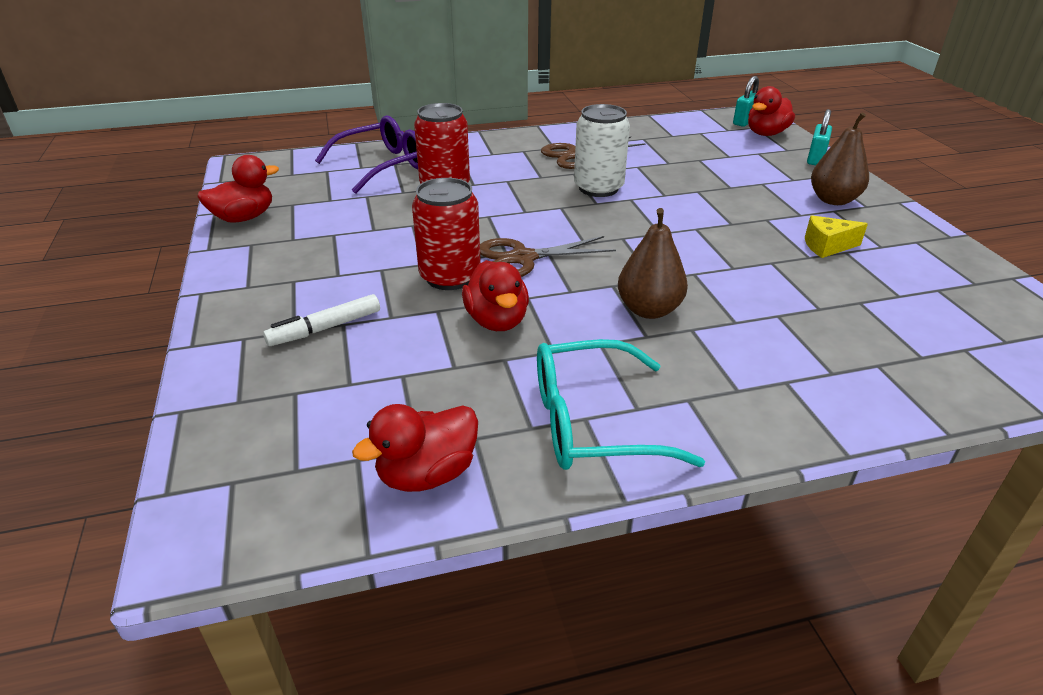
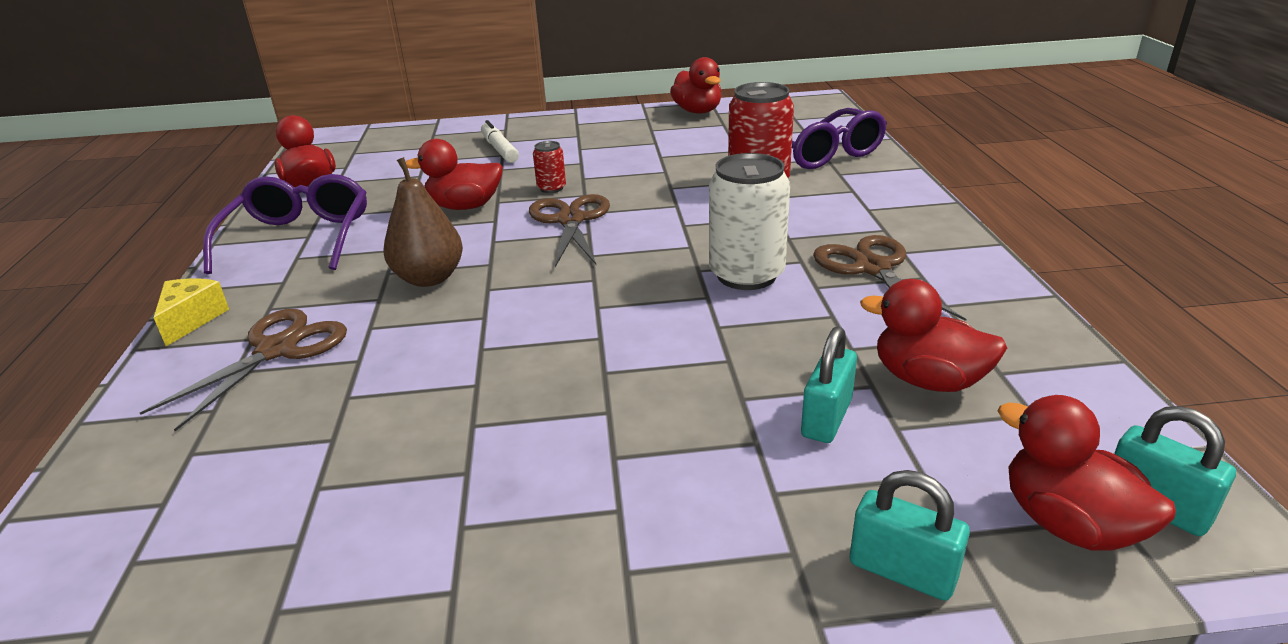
camera: 100 degrees right, 5 degrees down
red can [412,178,481,290] -> red can [533,141,566,193], size x0.49
turquoise glasses [537,339,705,470] -> purple glasses [203,174,367,274]
yellow cheese [805,215,868,258] -> yellow cheese moved to [154,278,229,346]
brown pear [811,112,869,205] -> none
none -> brown scissors [140,309,347,431]
none -> turquoise padlock [801,327,857,443]
none -> red duck [860,279,1007,392]

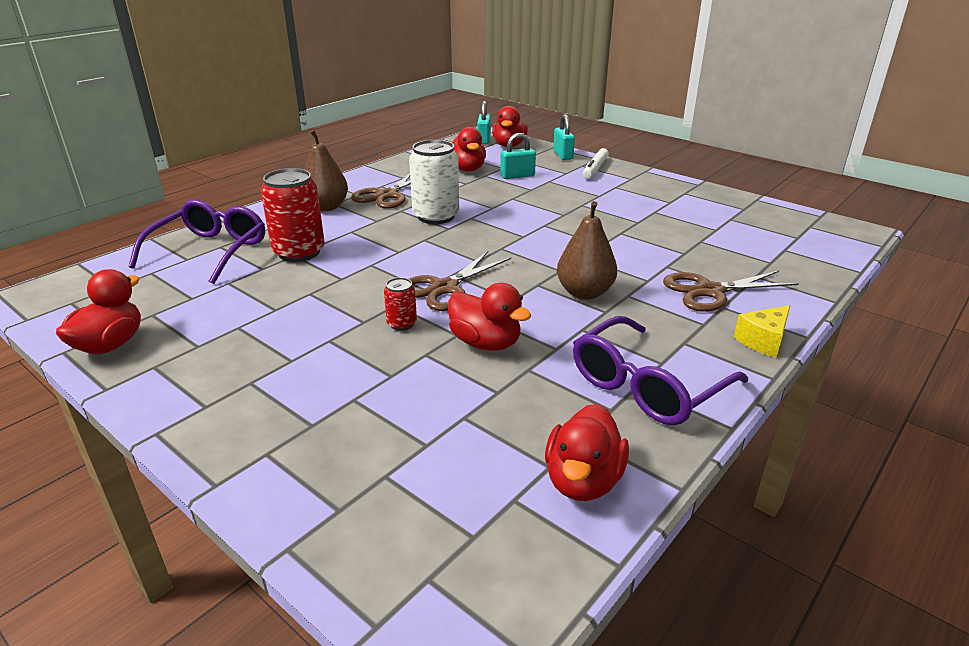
camera: 135 degrees left, 0 degrees up
white marker [481,120,519,163] -> white marker moved to [583,148,609,179]
none -> brown pear [304,130,348,211]

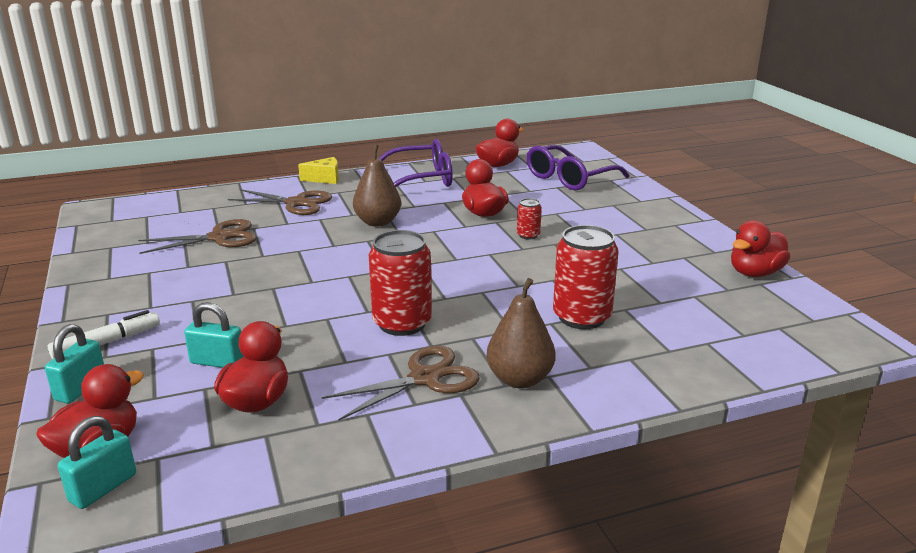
camera: 150 degrees left, 5 degrees down
purple glasses [129,200,265,284] -> purple glasses moved to [527,145,629,190]
white can [409,140,459,224] -> red can [369,230,432,336]
brown scissors [409,251,511,311] -> brown scissors moved to [138,219,257,254]

